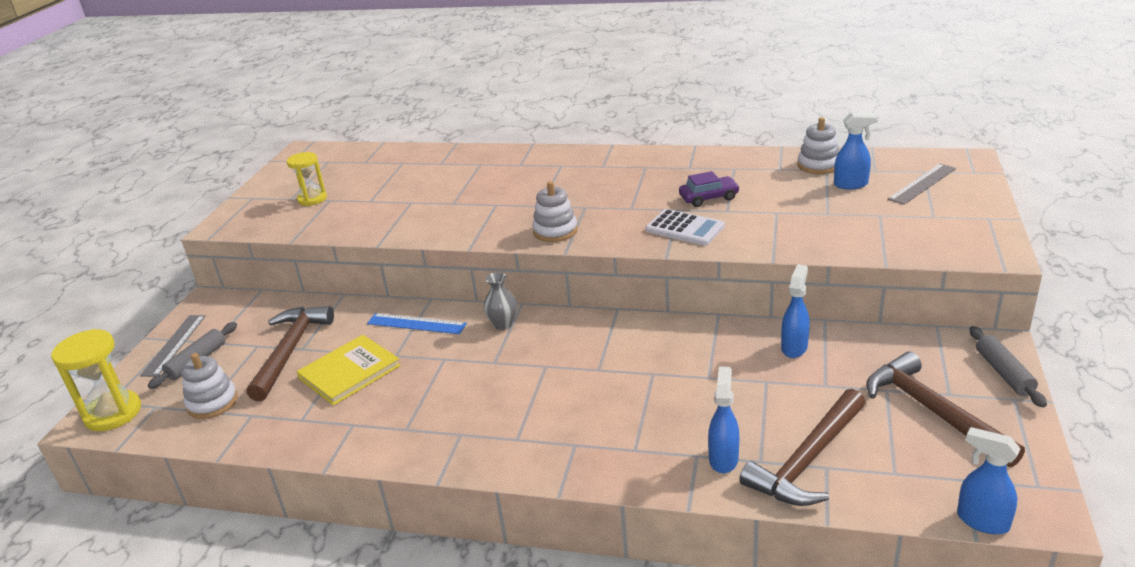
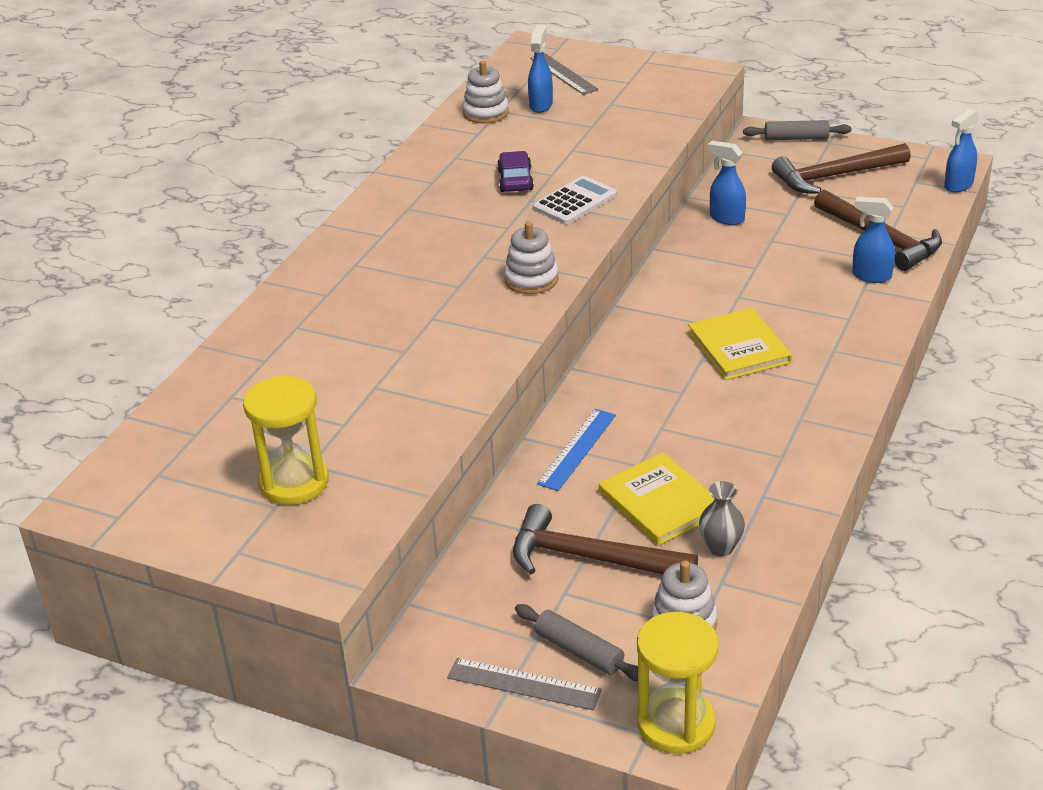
camera: 80 degrees left, 5 degrees up
yellow hourglass [287,152,327,206] -> yellow hourglass [243,376,329,505], size x1.51
grey vase [484,272,517,330] -> grey vase moved to [699,481,745,556]
none -> yellow book [688,308,792,380]

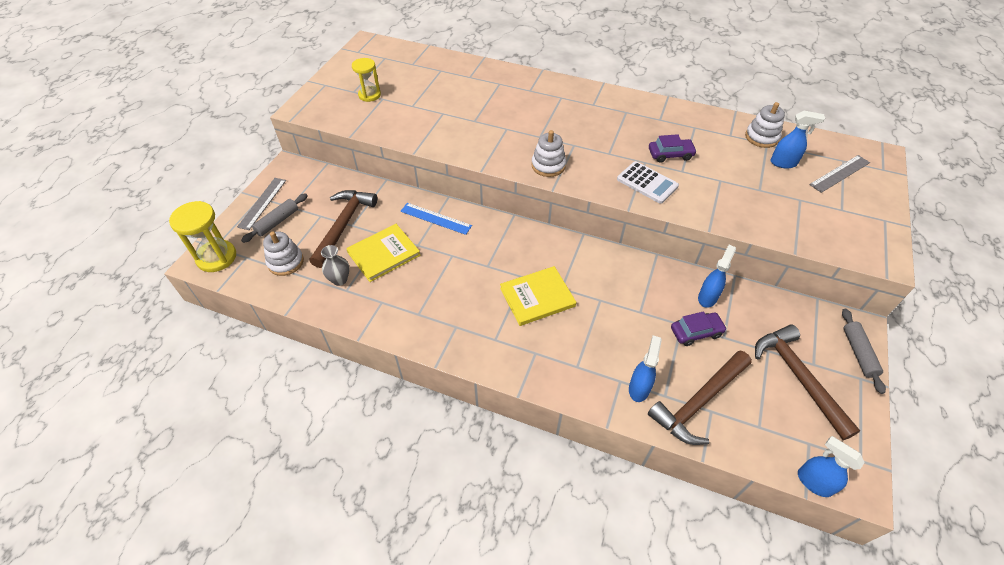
camera: 85 degrees right, 15 degrees up
yellow hourglass [243,376,329,505] -> yellow hourglass [352,58,381,102], size x0.66
none -> purple car [671,311,727,346]

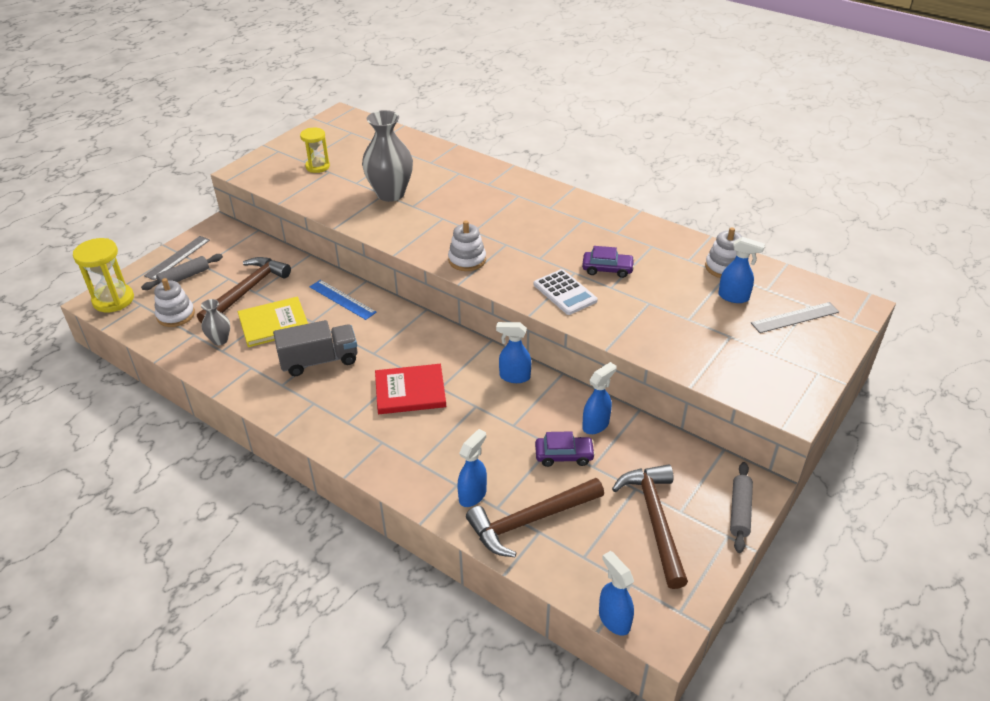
camera: 15 degrees right, 10 degrees down
yellow book [500,266,576,326] -> red book [375,364,446,414]
none -> grey truck [273,320,357,376]
none -> grey vase [362,110,413,202]
none -> blue spray bottle [496,322,531,383]

